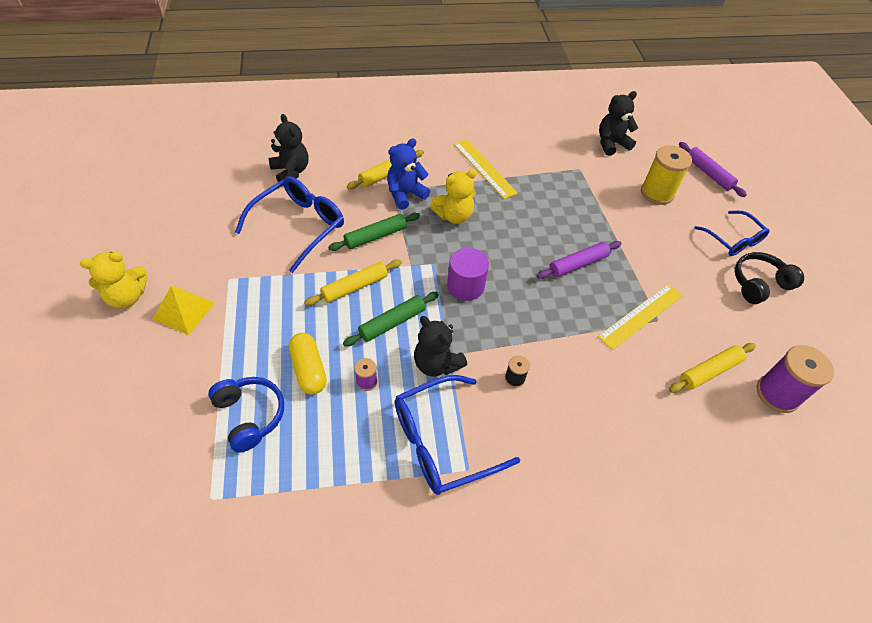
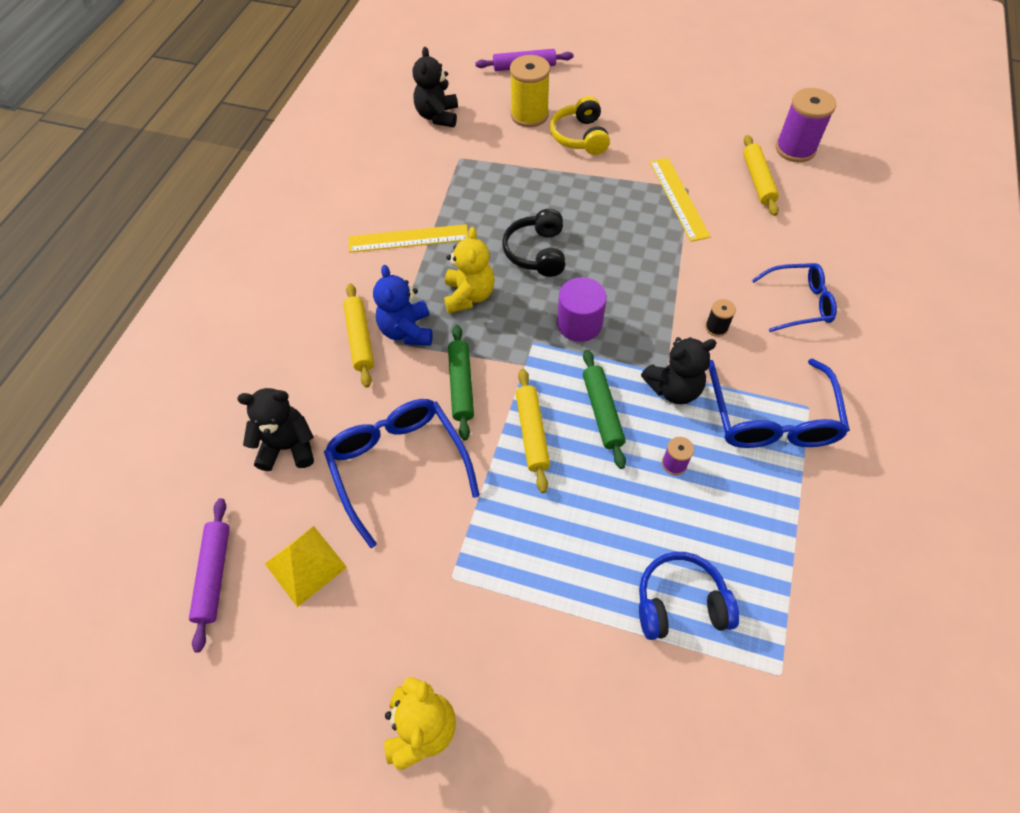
camera: 60 degrees left, 5 degrees up
yellow pyramid [152,286,215,335] -> yellow pyramid moved to [265,526,347,607]
yellow capsule [289,333,327,395] -> none
purple rolling pin [537,241,621,279] -> purple rolling pin moved to [189,498,230,652]
blue glasses [694,211,770,256] -> blue glasses moved to [752,263,837,332]
black headphones [735,252,804,304] -> black headphones moved to [502,209,565,277]
none -> yellow headphones [550,96,610,155]

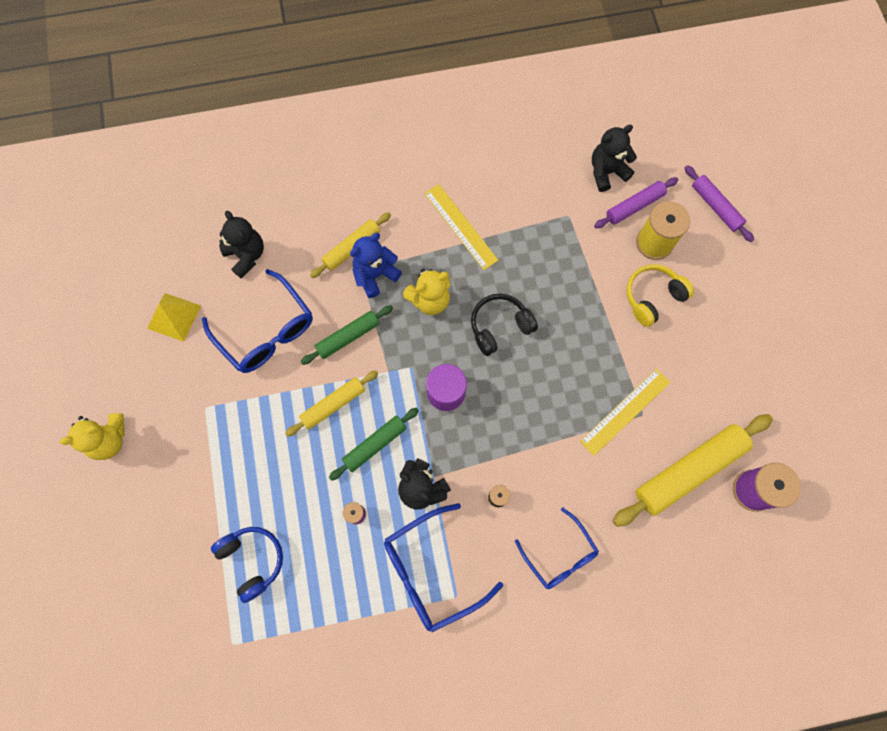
camera: 60 degrees right, 15 degrees up
purple rolling pin [189,498,230,652] -> purple rolling pin moved to [594,177,678,228]
blue glasses [324,399,480,548] -> blue glasses turned 105 degrees clockwise [202,269,313,373]
yellow rolling pin [743,135,779,216] -> yellow rolling pin [613,414,773,527], size x1.74

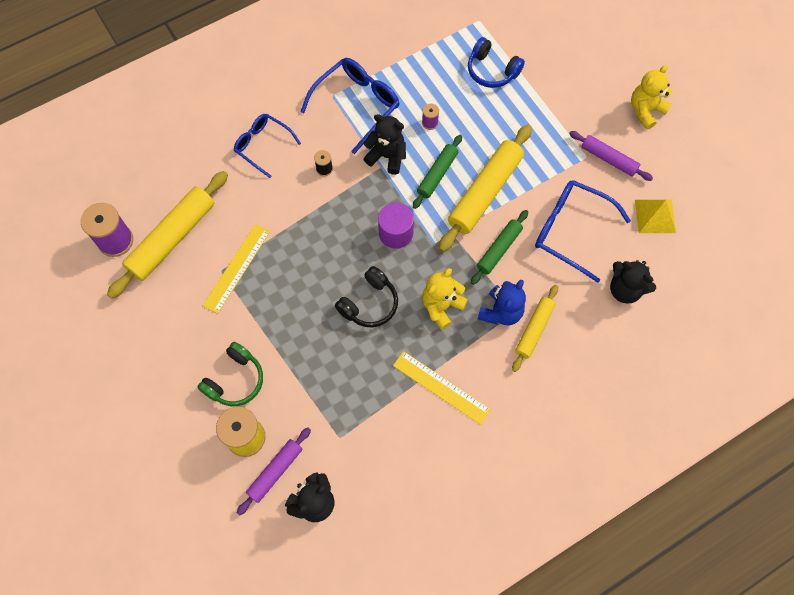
camera: 160 degrees right, 5 degrees down
yellow rolling pin [285,371,378,437] -> yellow rolling pin [439,125,532,252], size x1.74
yellow headphones [626,264,694,327] -> green headphones [197,342,263,406]
purple rolling pin [685,165,754,242] -> purple rolling pin moved to [569,131,653,181]

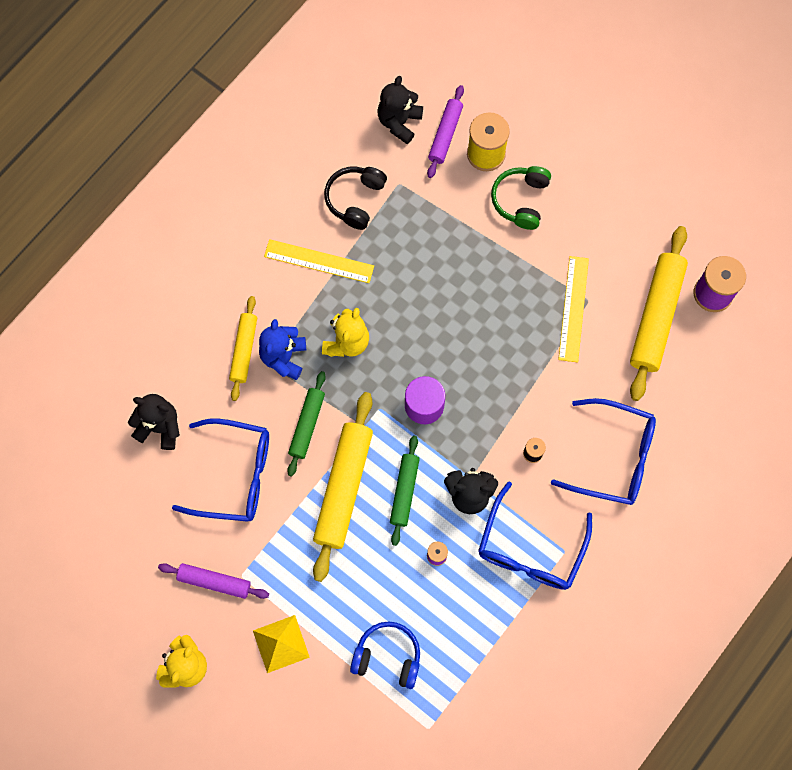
camera: 160 degrees right, 5 degrees up
blue glasses [234,114,301,178] -> blue glasses [551,398,656,505], size x1.52
black headphones [335,266,398,327] -> black headphones moved to [324,167,387,230]
yellow pyramid [635,200,676,233] -> yellow pyramid moved to [253,615,310,673]

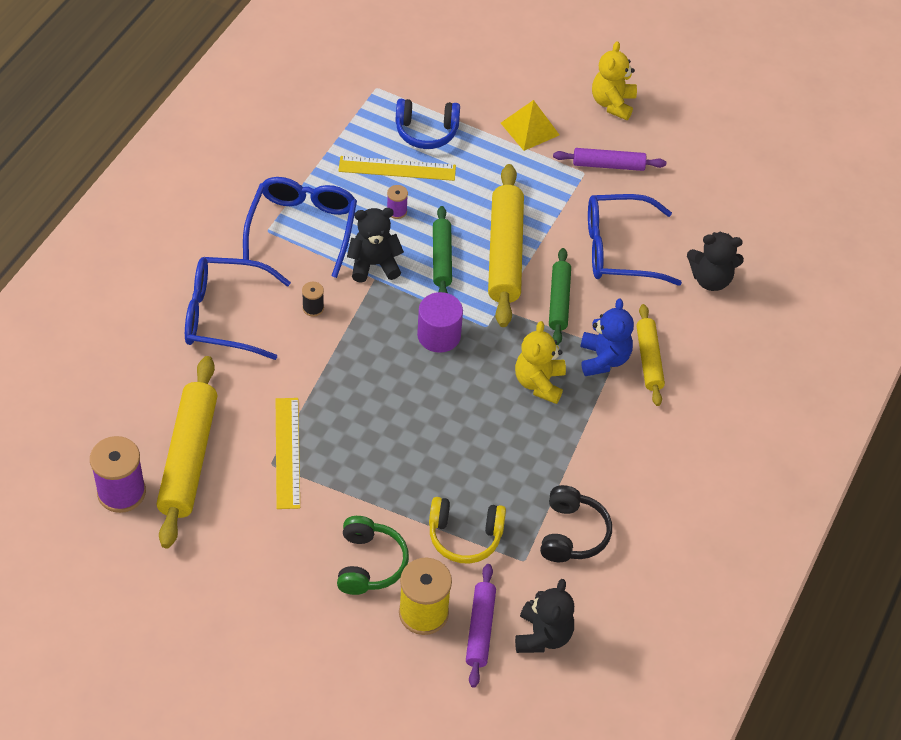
camera: 165 degrees right, 20 degrees down
yellow ruler [264,239,374,283] -> yellow ruler moved to [338,156,456,181]
none -> yellow headphones [429,497,506,563]

